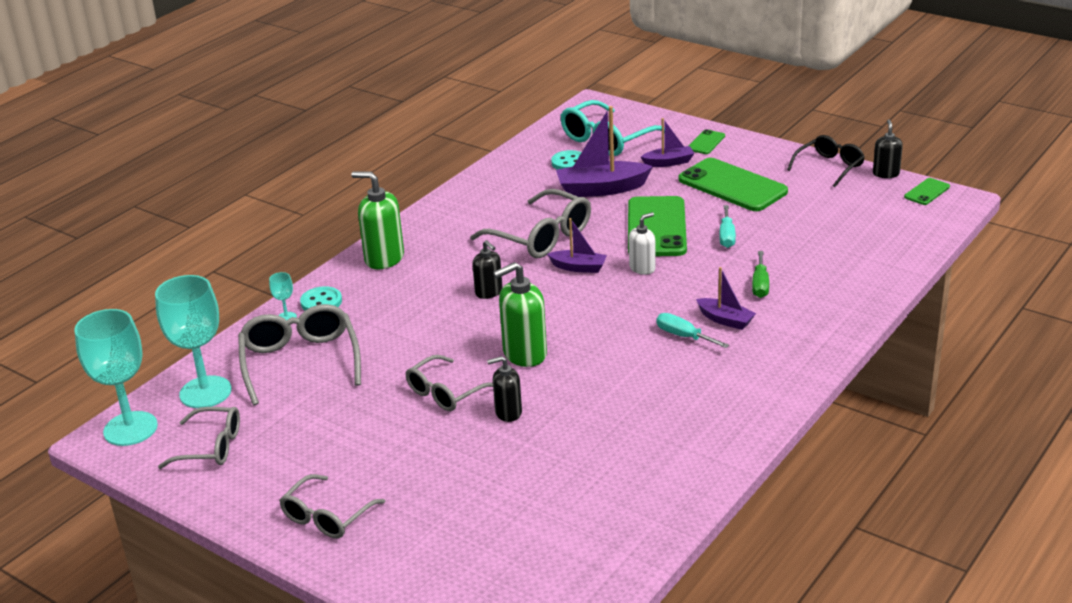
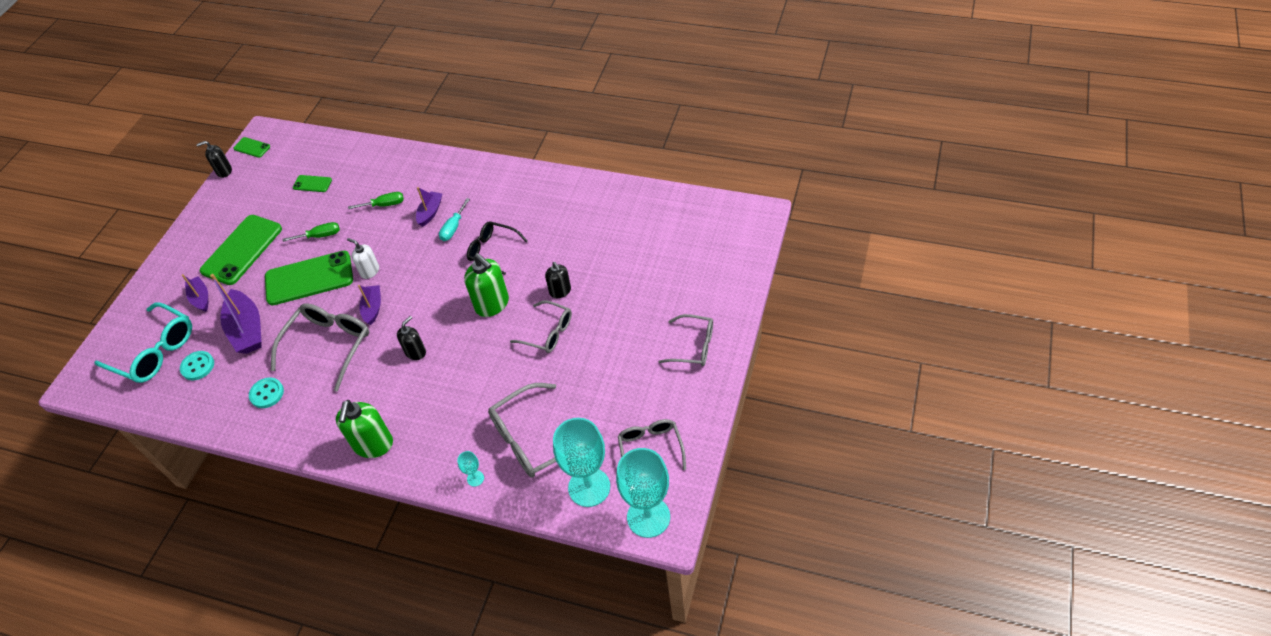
camera: 105 degrees left, 20 degrees up
turquoise button [300,286,342,311] -> turquoise button moved to [249,378,284,408]
green phone [689,129,725,154] -> green phone moved to [293,175,332,192]
turquoise screwdriver [719,205,736,248] -> green screwdriver [283,222,340,242]
black glasses [787,135,865,187] -> black glasses moved to [467,221,528,275]

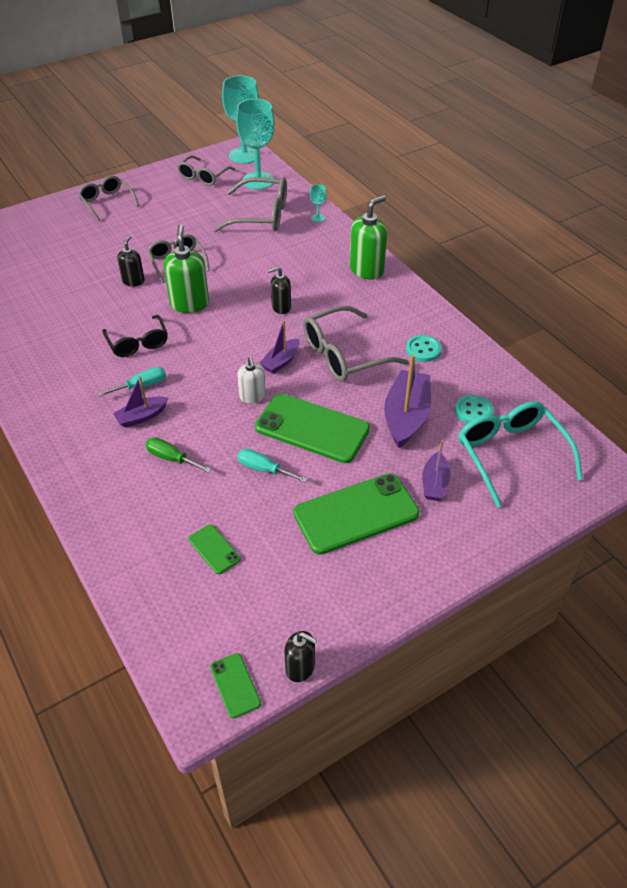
camera: 145 degrees left, 5 degrees down
green screwdriver [283,222,340,242] -> turquoise screwdriver [237,449,308,483]

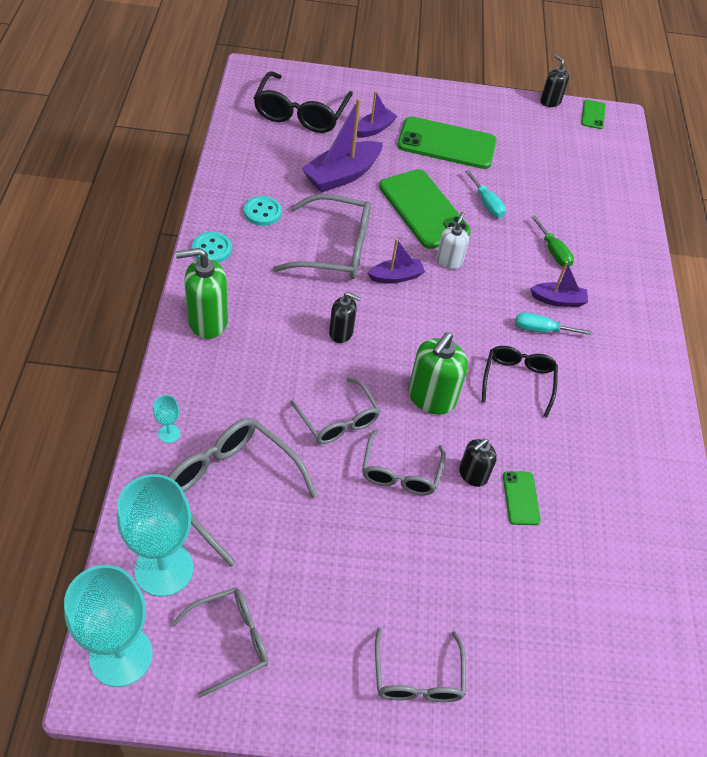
camera: 150 degrees left, 5 degrees up
green phone [189,525,241,574] -> green phone moved to [503,471,541,525]
turquoise button [455,395,493,424] -> turquoise button moved to [192,232,232,263]
turquoise glasses [458,401,583,508] -> black glasses [254,71,353,133]
none -> grey glasses [290,378,380,444]

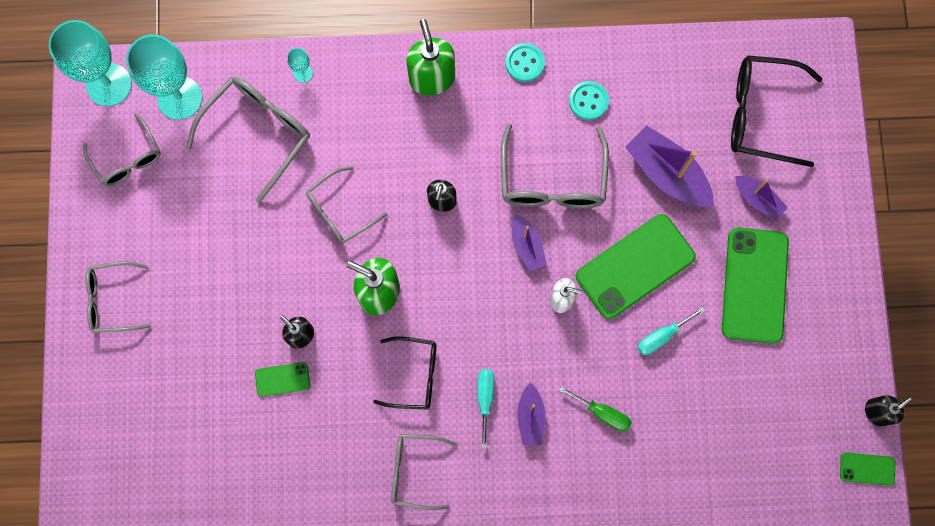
camera: 90 degrees right, 25 degrees up
grey glasses [362,429,445,495] -> grey glasses moved to [391,434,457,510]
green screwdriver [532,216,574,267] -> green screwdriver turned 120 degrees counterclockwise [559,386,632,432]

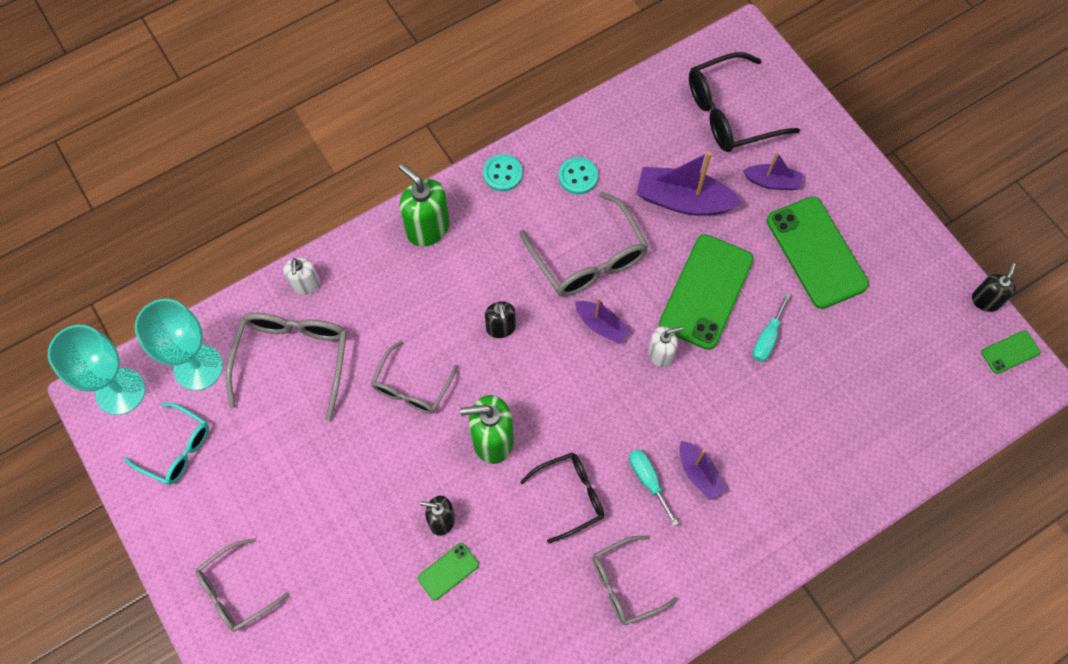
camera: 30 degrees left, 10 degrees down
grey glasses [83,113,161,186] -> turquoise glasses [124,403,209,485]
turquoise goblet [287,48,313,83] -> white soap dispenser [283,258,320,295]
green screwdriver [559,386,632,432] -> none

